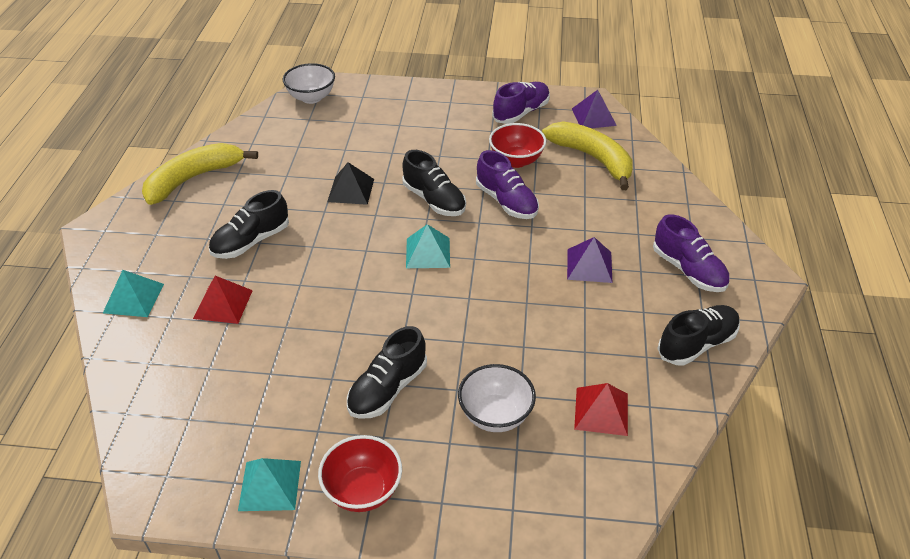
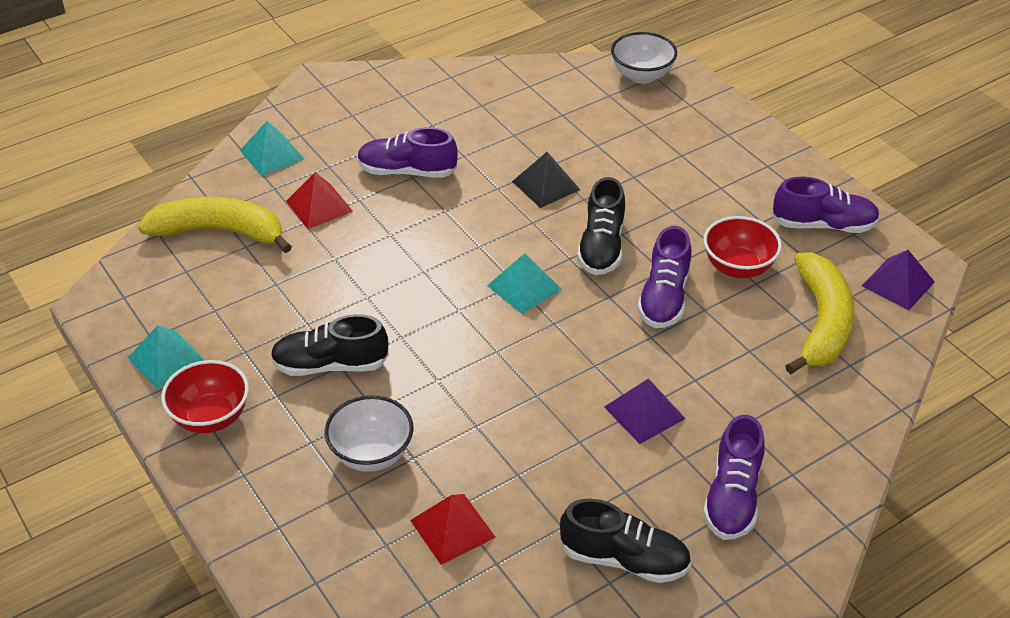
camera: 50 degrees right, 0 degrees up
yellow banana [142,143,258,205] -> yellow banana moved to [138,197,292,253]
black shoe [209,190,289,259] -> purple shoe [357,127,458,178]

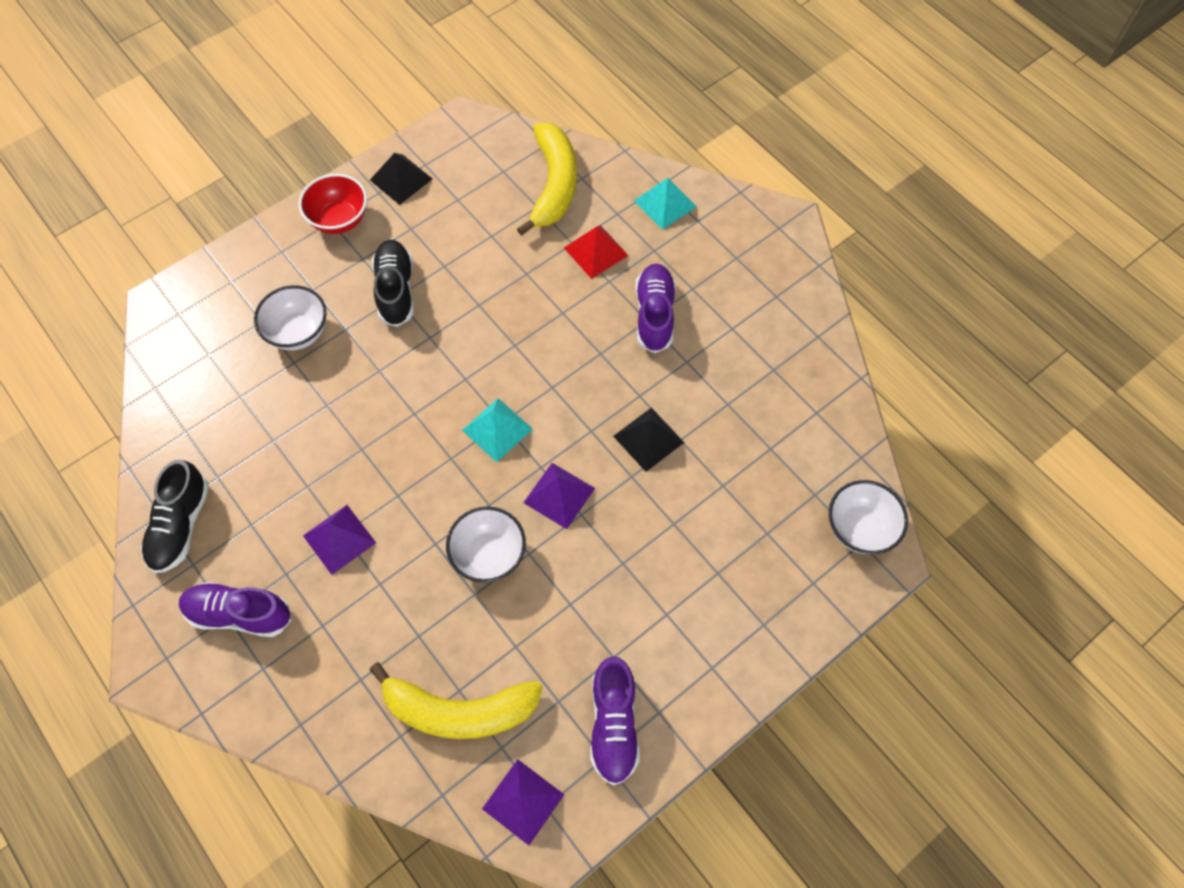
camera: 85 degrees right, 20 degrees up
turquoise pyramid [128,325,205,389] -> black pyramid [370,153,432,205]
red pyramid [410,494,496,565] -> none
black shoe [577,177,625,275] -> purple pyramid [523,463,595,529]
purple shoe [637,226,691,328] -> white bowl [446,506,526,583]
red bowl [703,216,782,278] -> none

